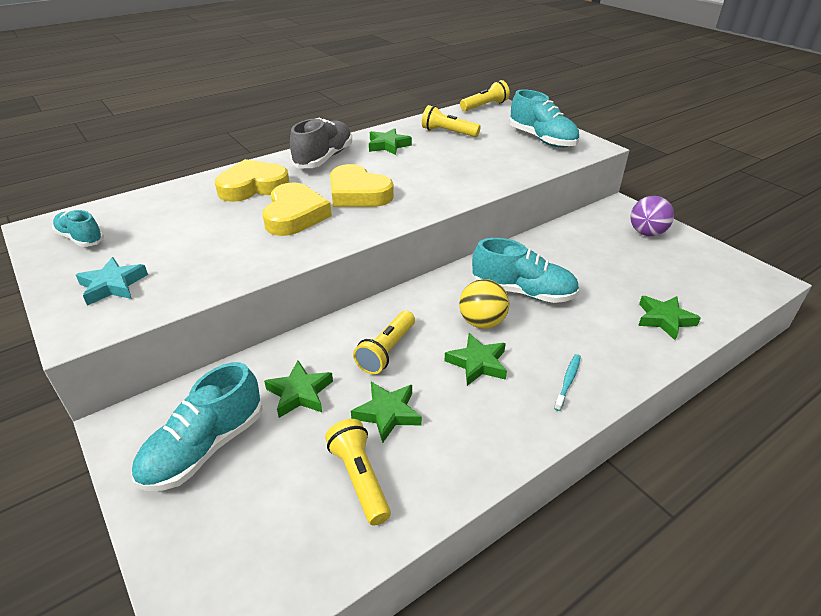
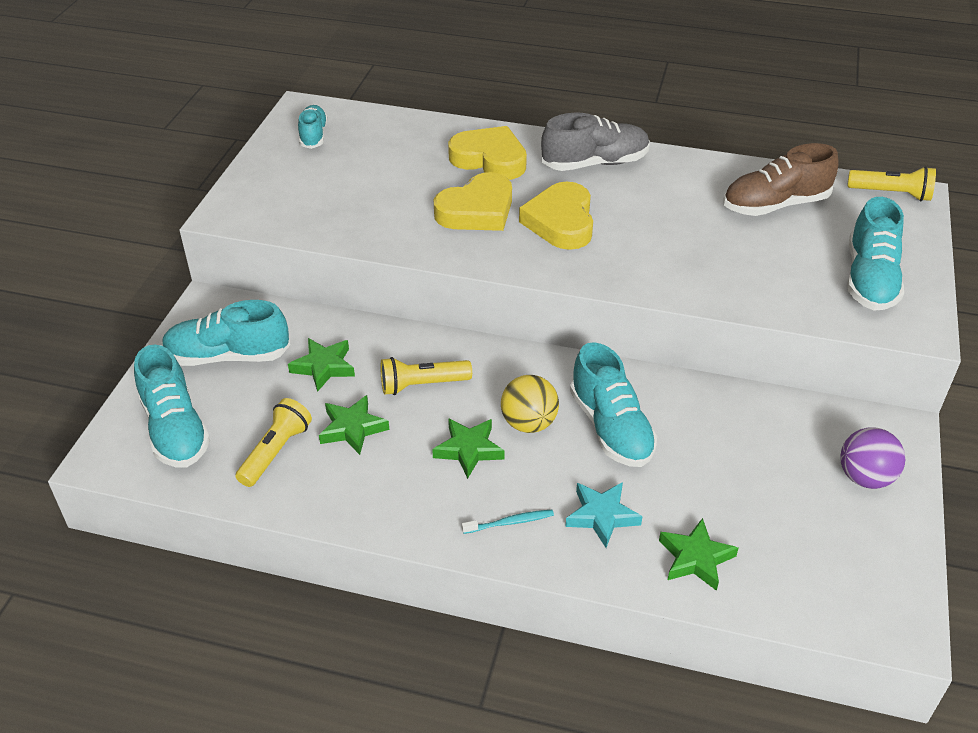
camera: 50 degrees right, 5 degrees up
turquoise star [76,257,148,306] -> turquoise star moved to [565,482,643,548]
green star [369,128,412,155] -> none
yellow flashlight [422,105,481,137] -> brown shoe [723,143,839,216]
none -> turquoise shoe [134,345,210,468]

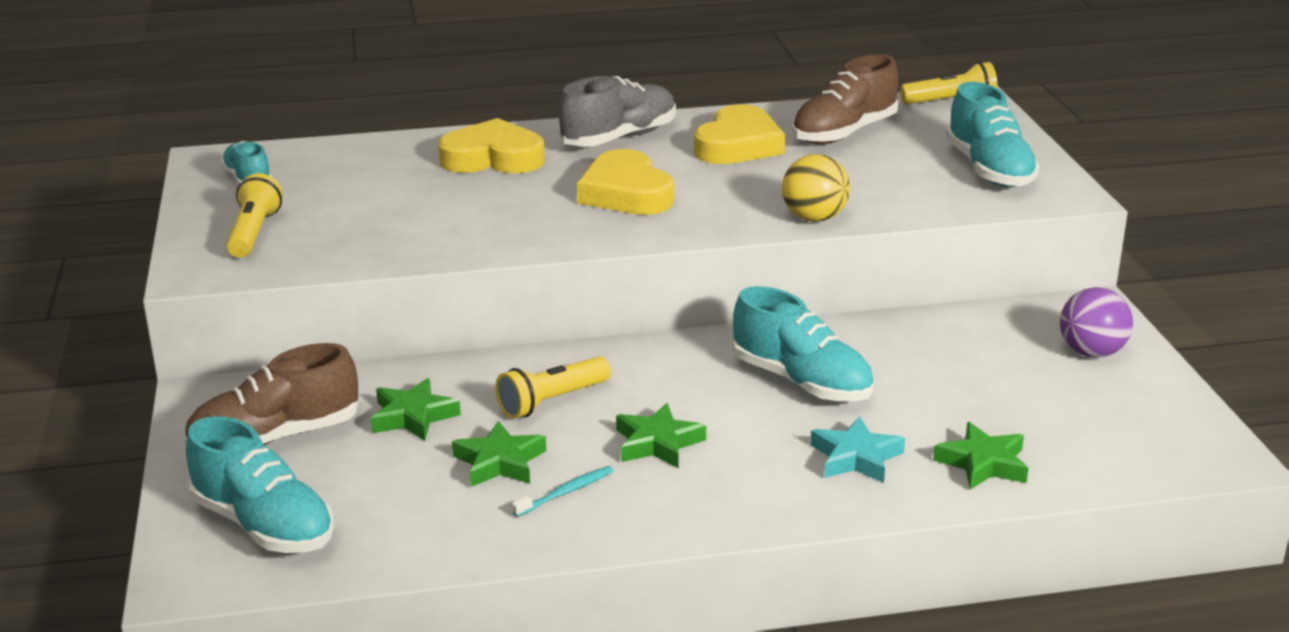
camera: 25 degrees left, 15 degrees down
turquoise shoe [162,300,290,366] -> brown shoe [183,343,359,446]
yellow flashlight [235,398,312,487] -> yellow flashlight moved to [226,173,283,258]
yellow heart [434,172,512,231] -> yellow heart moved to [694,104,785,164]
turquoise toothbrush [462,510,554,534] -> turquoise toothbrush moved to [512,466,613,517]
yellow ball [501,375,559,433] -> yellow ball moved to [782,154,850,222]

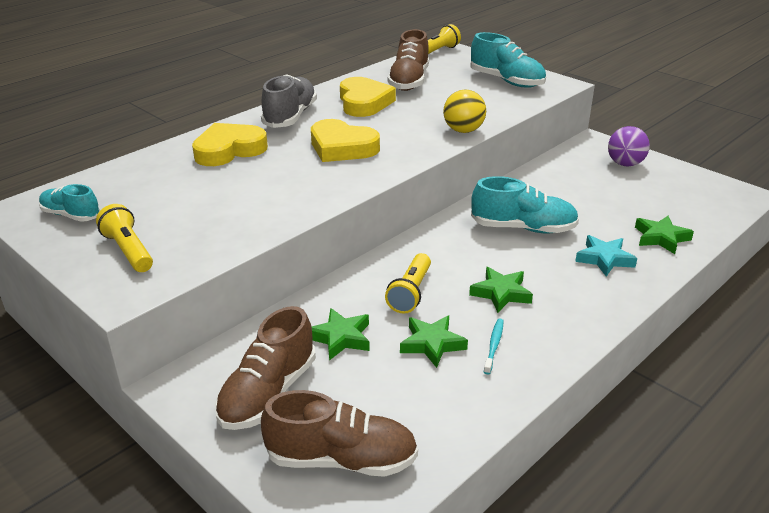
camera: 35 degrees left, 5 degrees up
turquoise shoe [186,416,334,553] -> brown shoe [261,390,418,477]

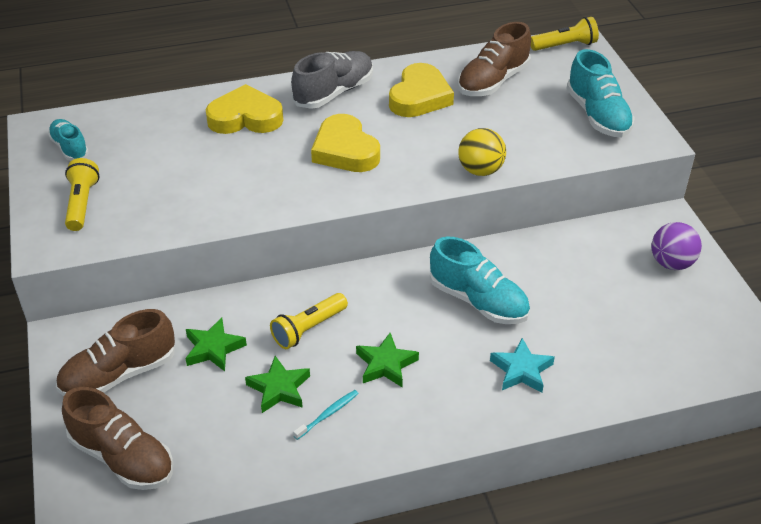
camera: 30 degrees right, 10 degrees up
green star [635,216,694,254] -> none

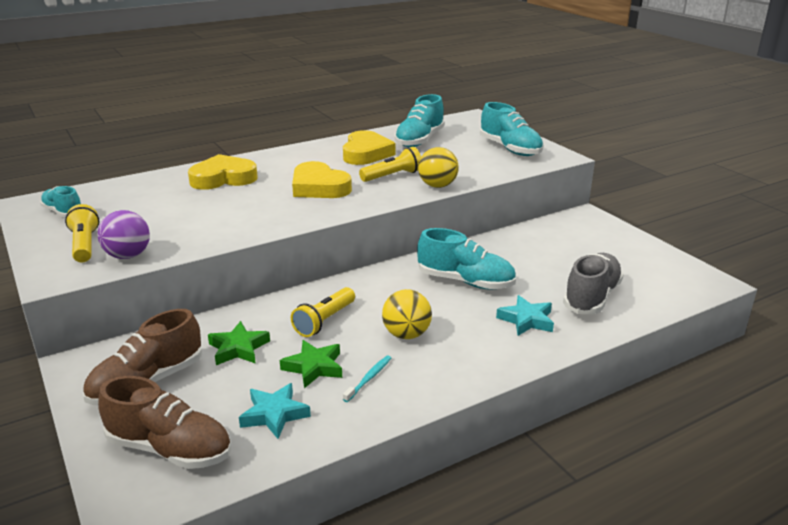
camera: 15 degrees left, 15 degrees down
grey shoe [291,51,373,109] -> grey shoe moved to [563,253,624,314]
green star [356,333,419,387] -> yellow ball [382,289,432,339]
brown shoe [458,22,531,96] -> turquoise shoe [395,94,445,147]
yellow flashlight [531,17,599,51] -> yellow flashlight moved to [359,147,421,182]
purple ball [651,222,702,270] -> purple ball moved to [98,210,150,259]
none -> turquoise star [239,383,311,439]

